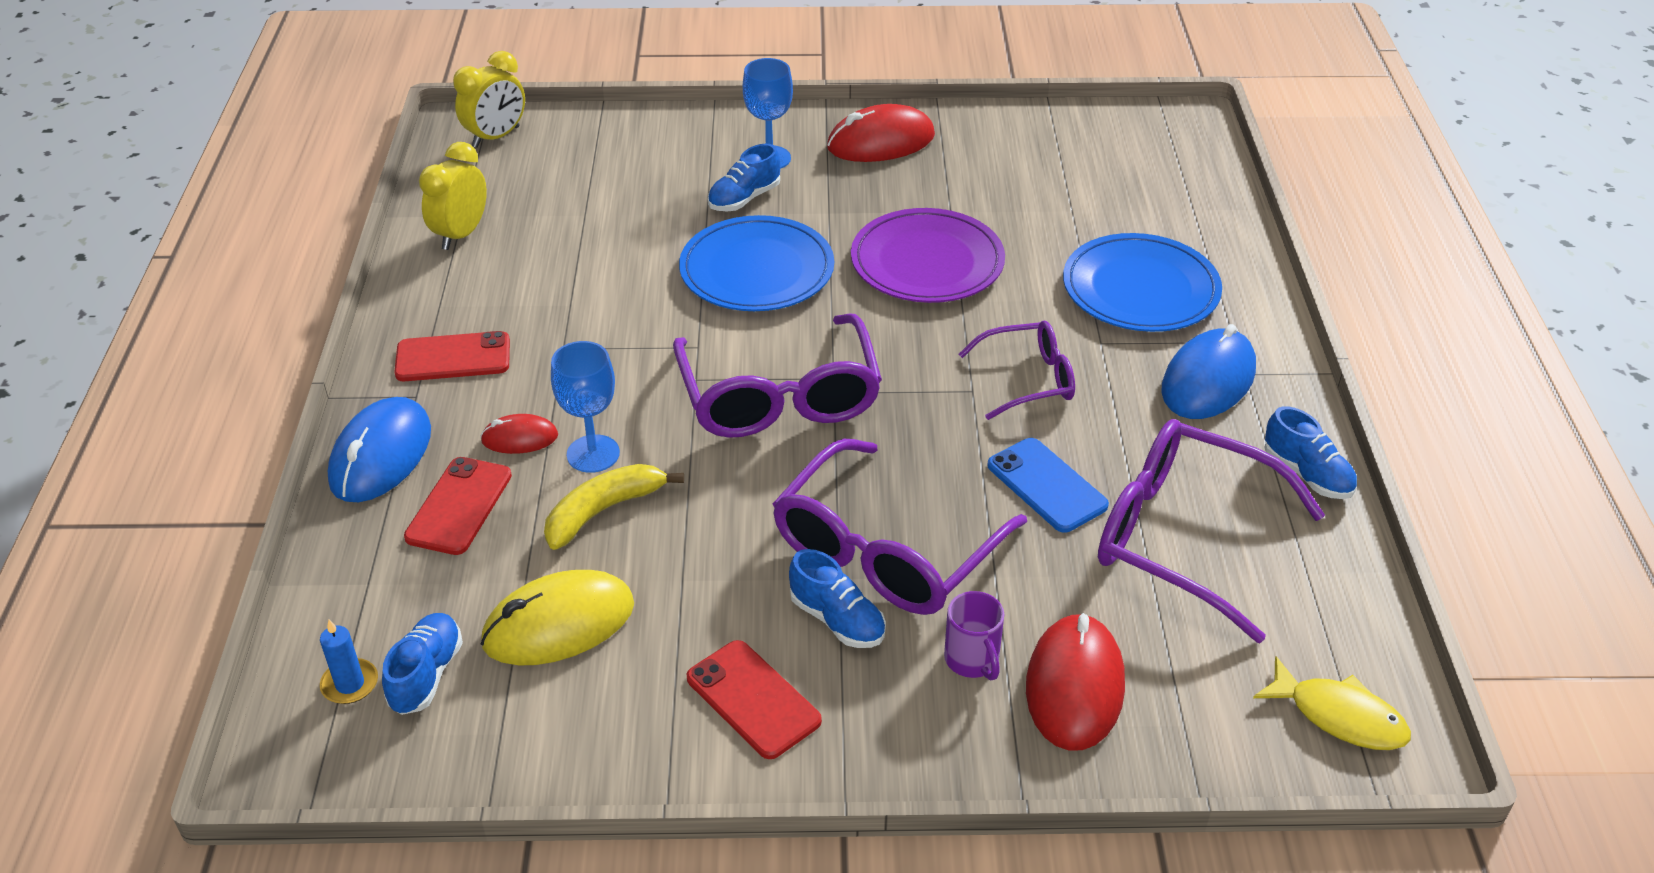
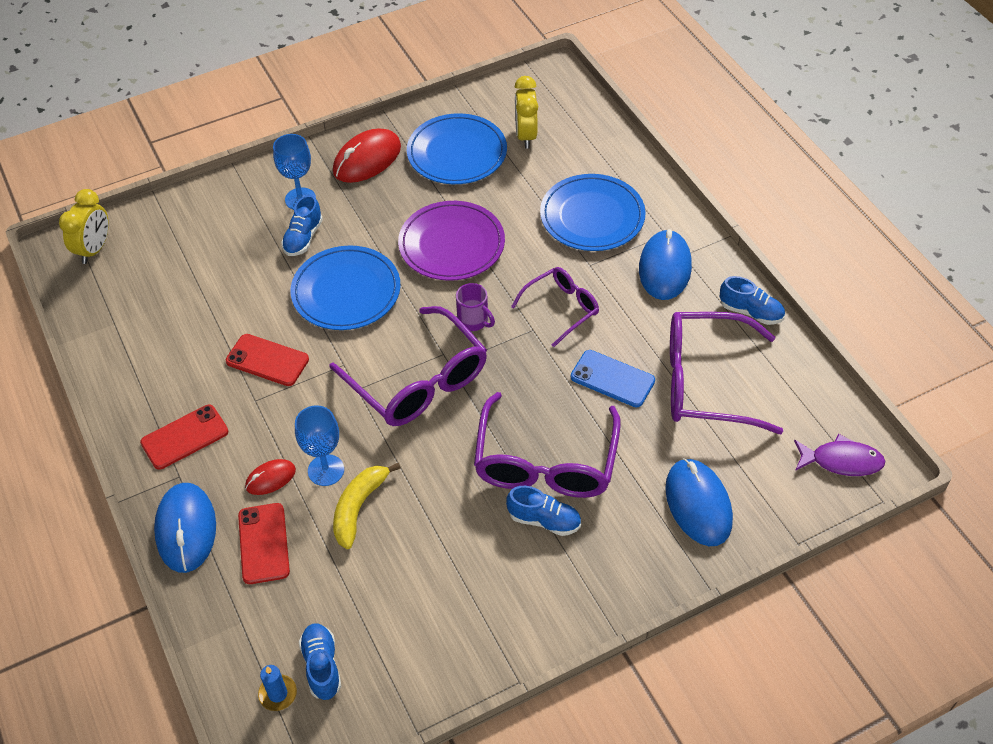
camera: 25 degrees left, 10 degrees up
yellow clock [419,142,487,250] -> yellow clock moved to [515,76,538,149]
yellow mouse [481,570,634,665] -> none
red phone [687,640,822,759] -> red phone moved to [226,334,309,386]
purple mug [944,591,1004,680] -> purple mug moved to [456,283,495,331]
red mouse [1026,613,1125,751] -> blue mouse [665,458,733,546]
yellow fish [1253,656,1411,750] -> purple fish [794,434,886,476]
none -> blue plate [407,113,507,184]

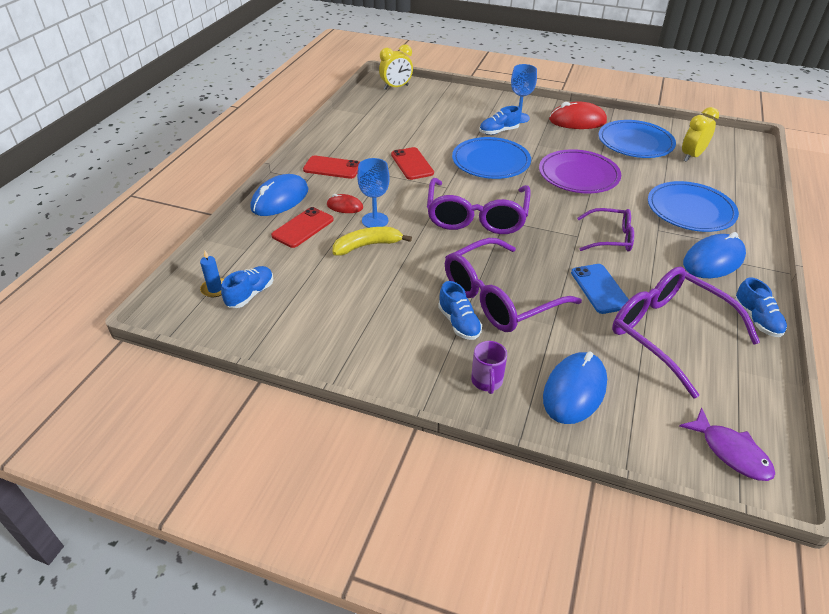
camera: 45 degrees right, 10 degrees down
purple mug [456,283,495,331] -> purple mug moved to [471,341,507,394]

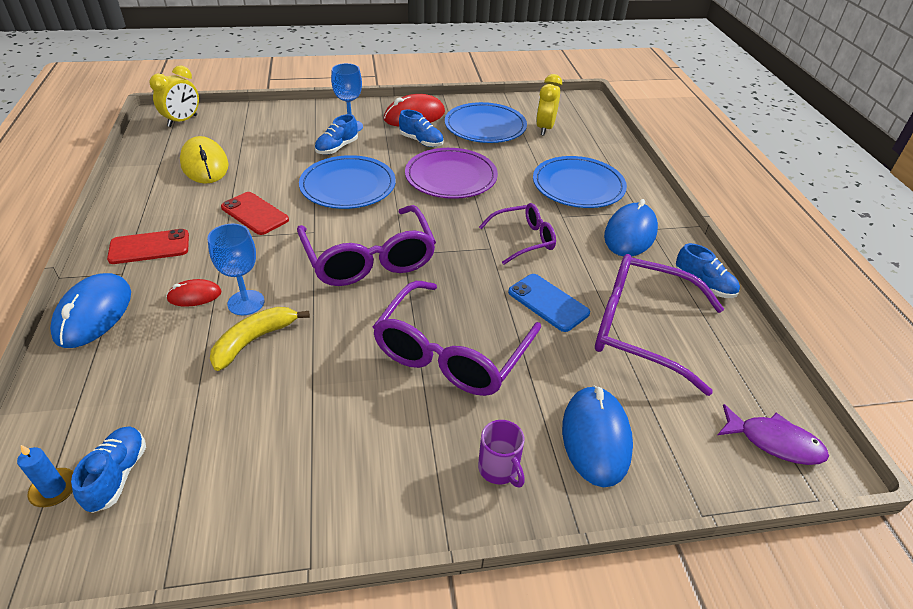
camera: 30 degrees left, 0 degrees up
red phone [271,207,334,248] -> none
blue shoe [438,281,482,340] -> blue shoe moved to [399,110,444,147]
none -> yellow mouse [180,136,229,184]

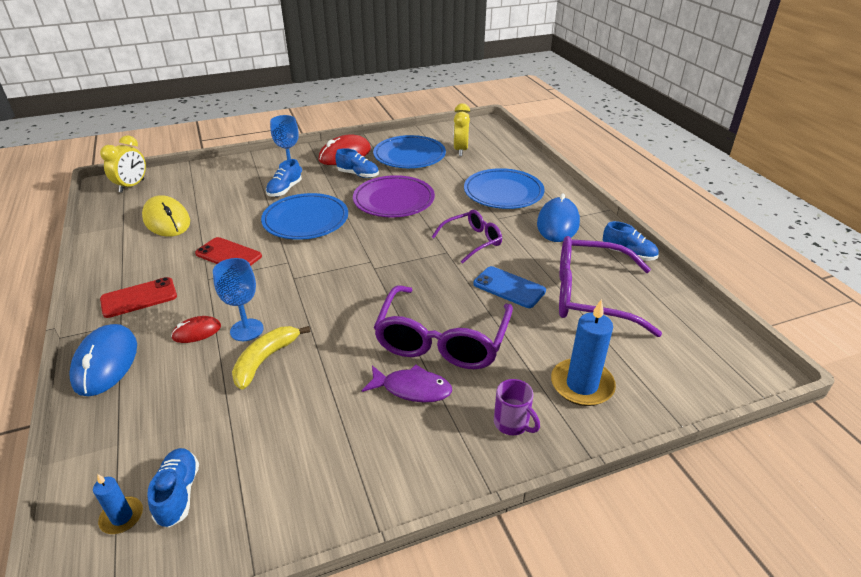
camera: 10 degrees left, 5 degrees down
purple glasses [297,205,436,286] -> none
blue mouse [562,386,633,487] -> blue candle [551,299,616,406]
purple fish [718,404,829,465] -> purple fish moved to [362,365,452,402]

